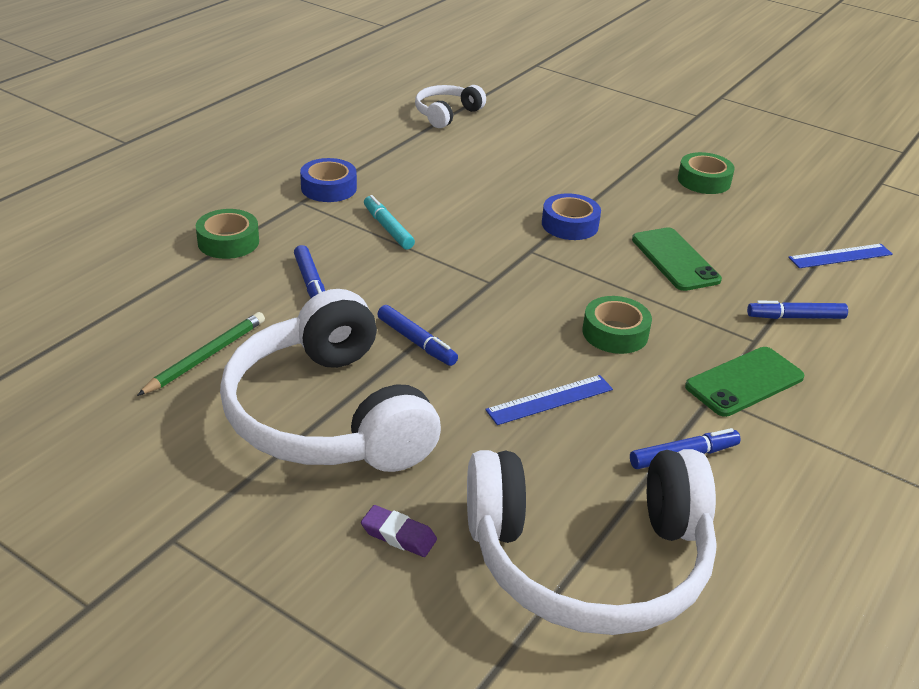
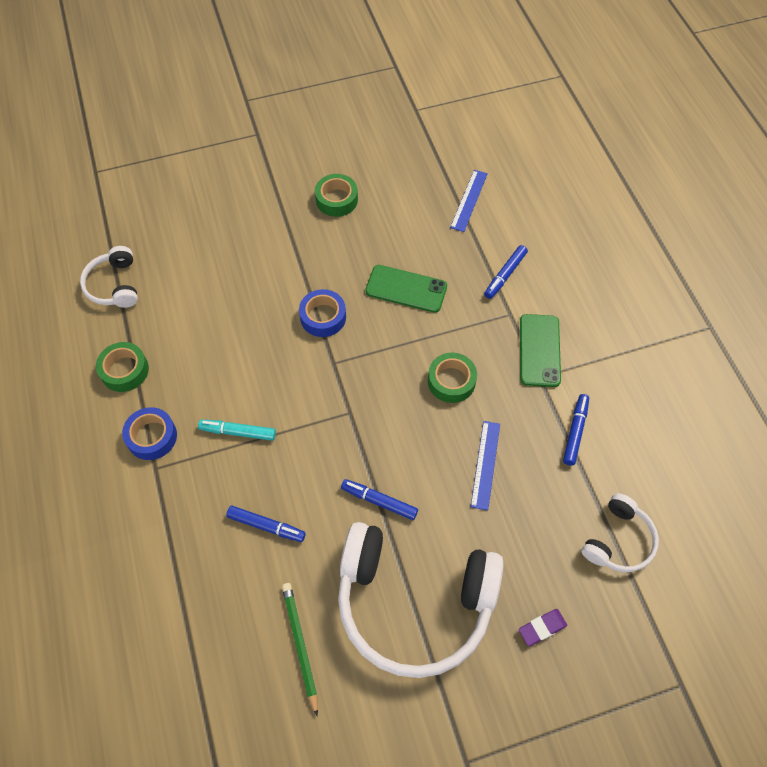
camera: 50 degrees left, 25 degrees up
green tape [196,209,259,259] -> green tape moved to [96,342,149,392]
blue marker [377,305,458,366] -> blue marker turned 150 degrees counterclockwise [341,479,418,520]
white headphones [467,449,717,635] -> white headphones [582,493,659,572], size x0.48

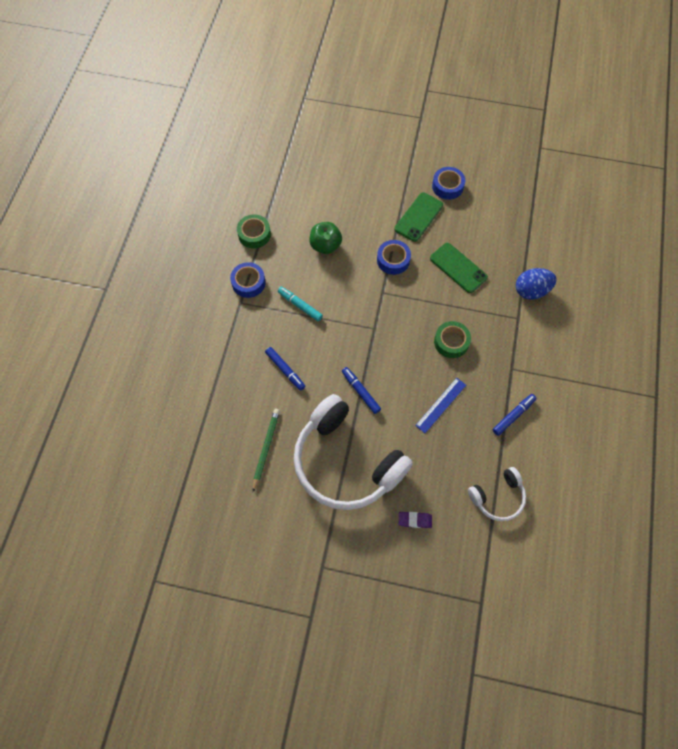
camera: 30 degrees right, 5 degrees up
white headphones [80,246,138,308] -> none
green tape [315,174,358,217] -> blue tape [432,167,466,200]
blue ruler [450,170,488,232] -> none
blue marker [484,245,528,299] -> blue egg [516,268,557,300]
green phone [520,314,561,387] -> green phone moved to [395,192,443,242]
none -> green apple [309,222,342,254]

